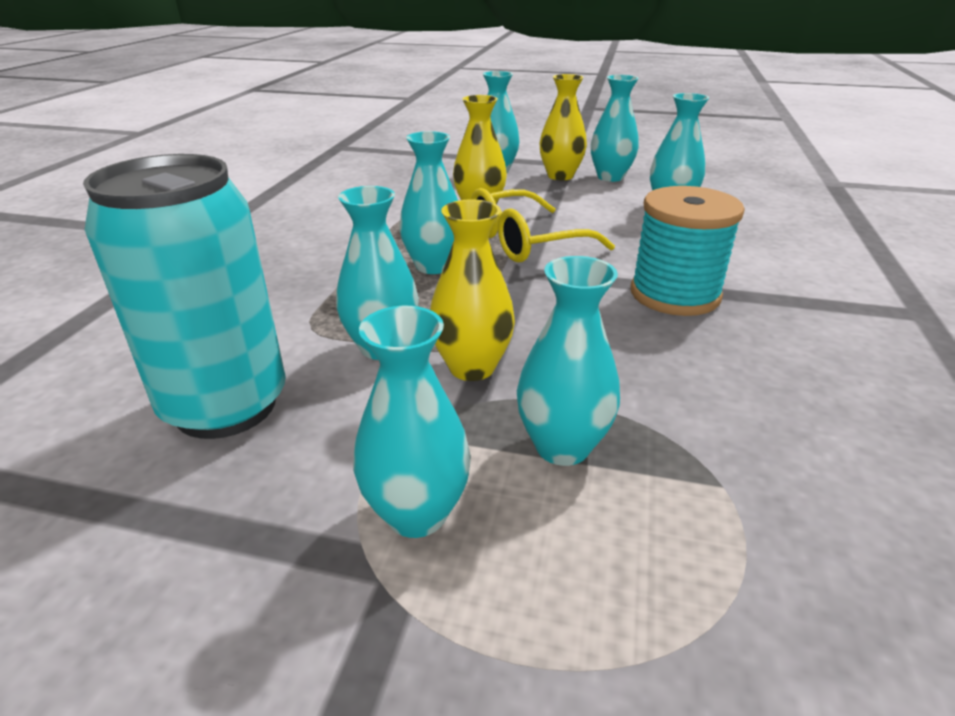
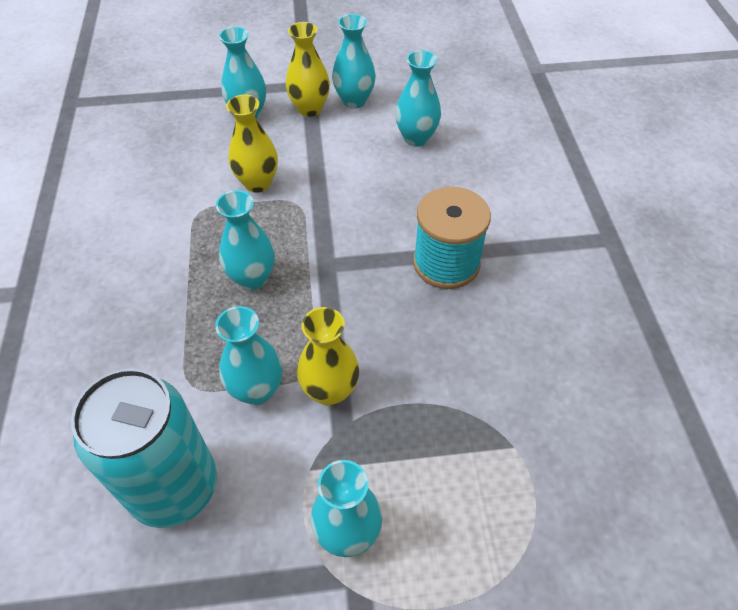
camera: 20 degrees left, 20 degrees up
yellow glasses [471,188,615,262] -> none
turquoise vase [517,256,620,466] -> none

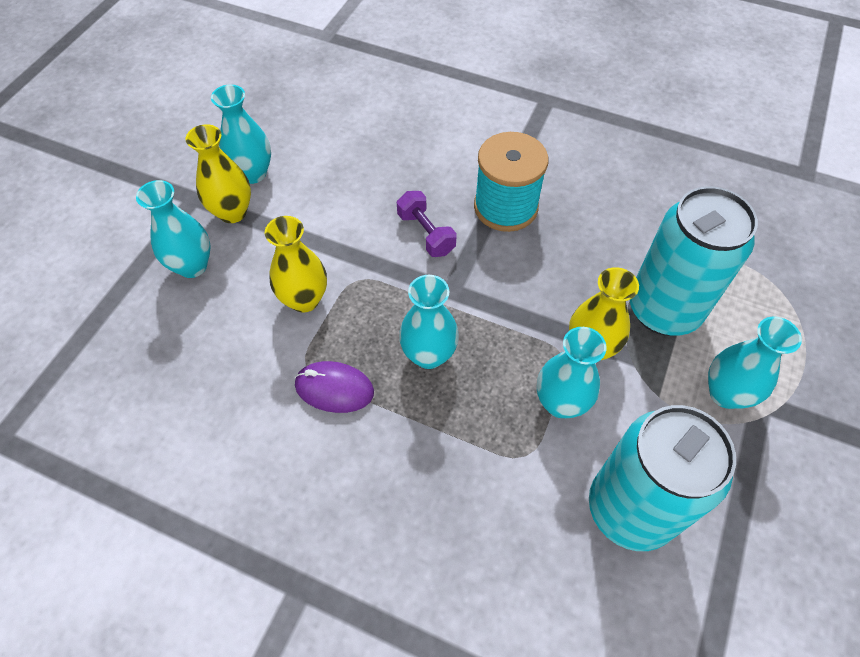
camera: 60 degrees left, 5 degrees up
turquoise vase [395,50,441,147] -> none
none -> purple mouse [295,361,374,413]
none -> purple dumbbell [397,191,457,257]
none -> turquoise can [630,186,758,336]

